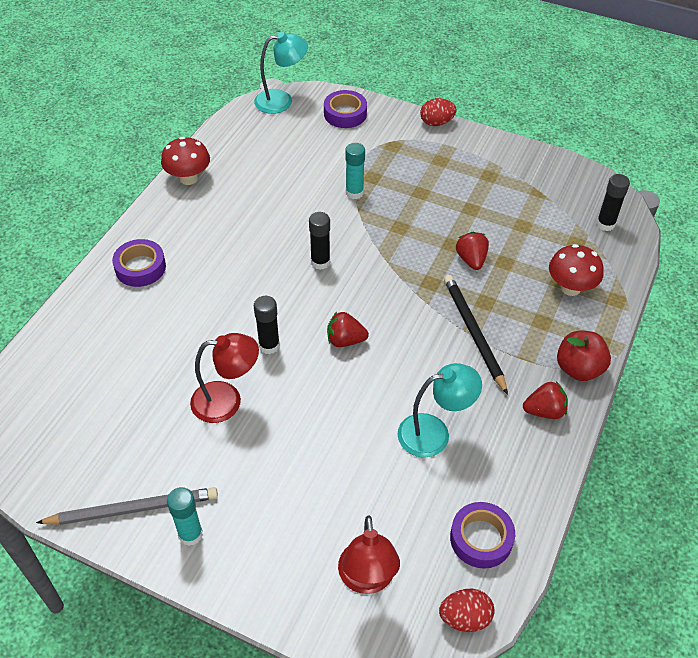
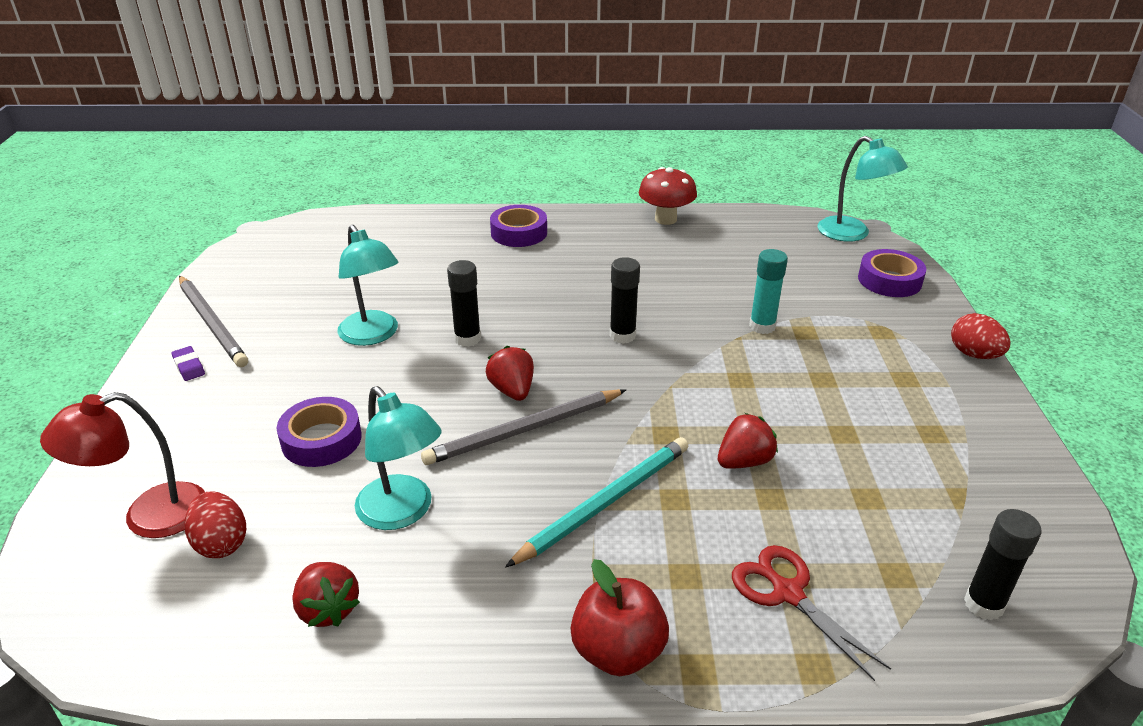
camera: 65 degrees right, 15 degrees down
turquoise glue stick [167,487,203,546] -> purple eraser [171,346,205,381]
red lamp [190,333,259,423] -> turquoise lamp [337,225,398,346]
red egg [439,589,495,632] -> red egg moved to [184,492,246,558]
black pencil [444,275,508,395] -> turquoise pencil [505,437,689,568]
purple tape [450,502,515,569] -> purple tape moved to [277,397,362,467]
red strawberry [523,381,568,419] -> red strawberry moved to [292,562,360,627]
red mushroom [549,244,604,296] -> red scissors [732,545,891,681]
none -> grey pencil [421,389,626,465]

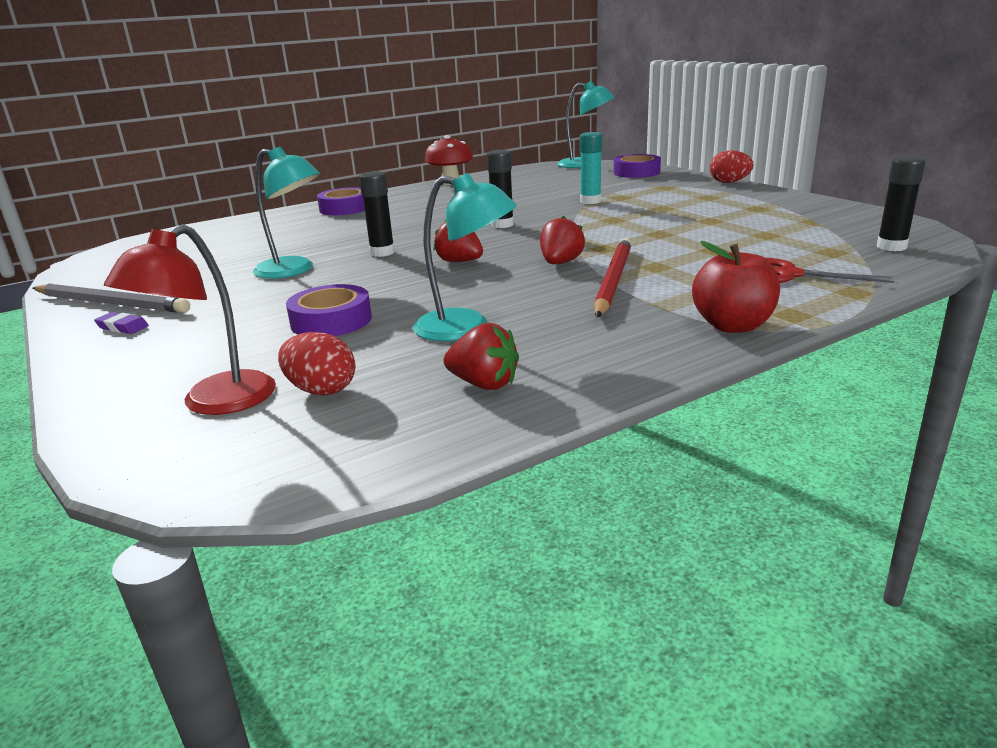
camera: 30 degrees left, 10 degrees down
grey pencil [421,389,626,465] -> none
turquoise pencil [505,437,689,568] -> red pencil [594,238,632,317]
red strawberry [718,413,778,469] -> red strawberry moved to [540,216,585,264]

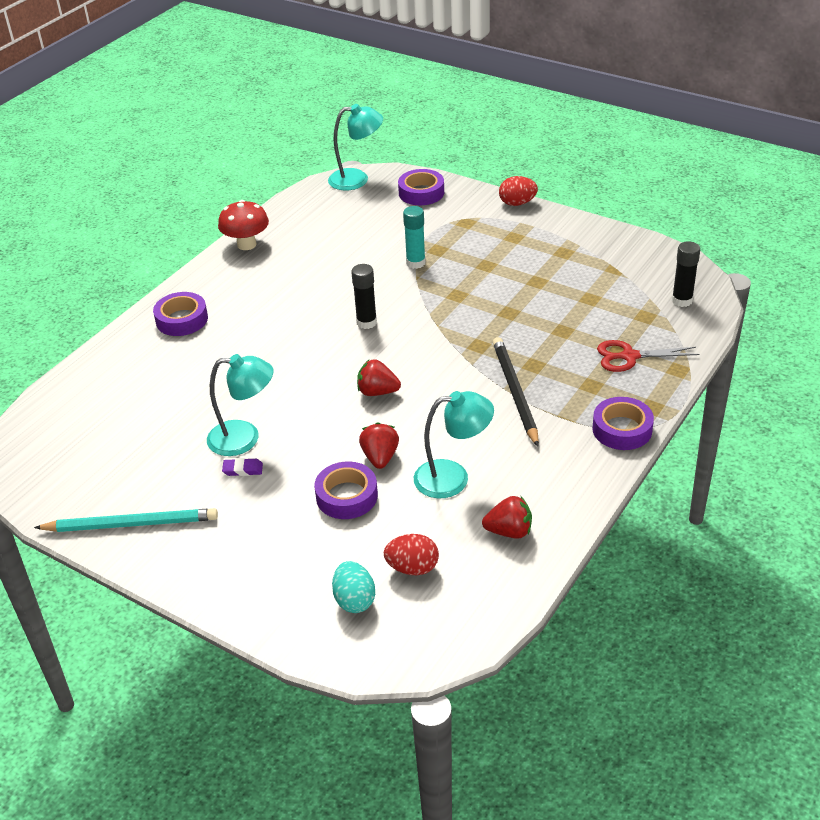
camera: 25 degrees left, 15 degrees up
grey pencil [33,284,190,313] -> turquoise pencil [34,508,218,532]
purple eraser [94,312,149,334] -> purple eraser moved to [222,458,263,476]
red lamp [104,224,276,415] -> turquoise egg [332,561,375,613]
black glue stick [359,171,395,257] -> none
red strawberry [540,216,585,264] -> red strawberry moved to [359,423,399,469]
red pencil [594,238,632,317] -> black pencil [493,337,539,447]
red apple [692,241,780,333] -> purple tape [592,397,654,450]

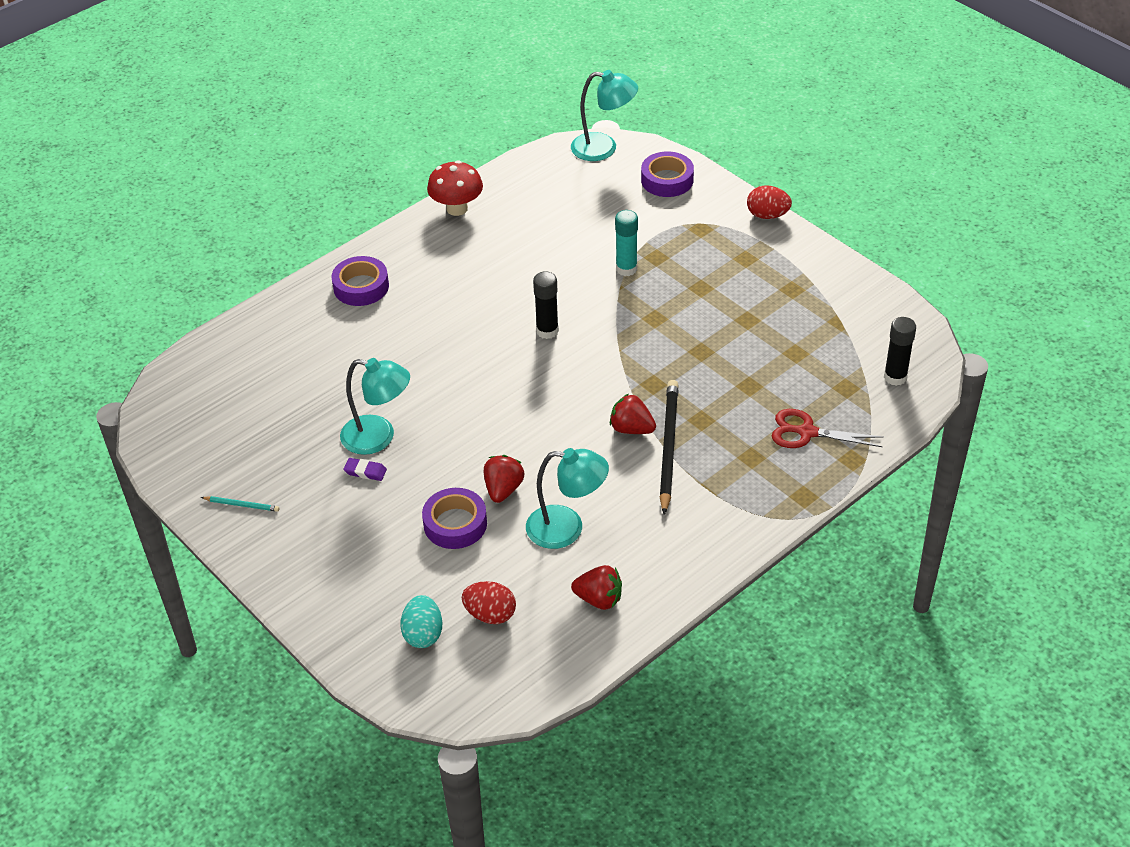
camera: 15 degrees right, 5 degrees up
turquoise pencil [34,508,218,532] -> turquoise pencil [201,496,279,512], size x0.45
red strawberry [357,359,401,396] -> red strawberry moved to [610,394,656,434]
purple tape [592,397,654,450] -> none

